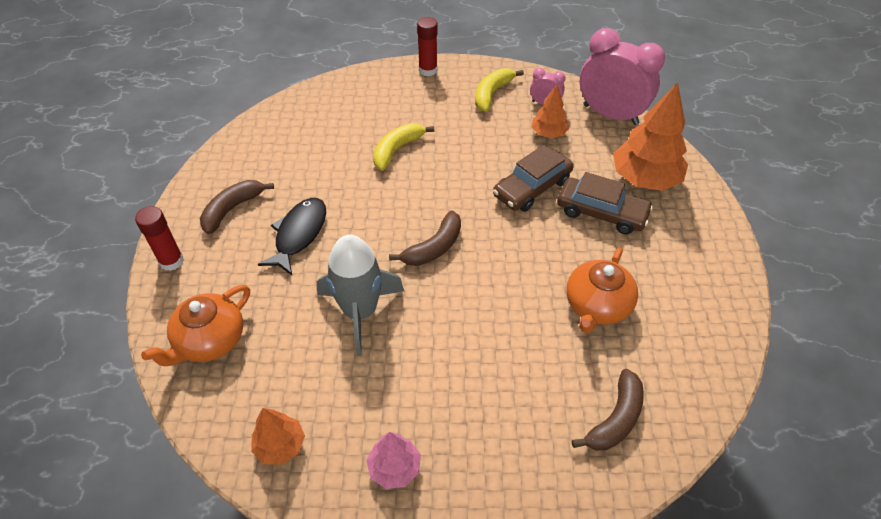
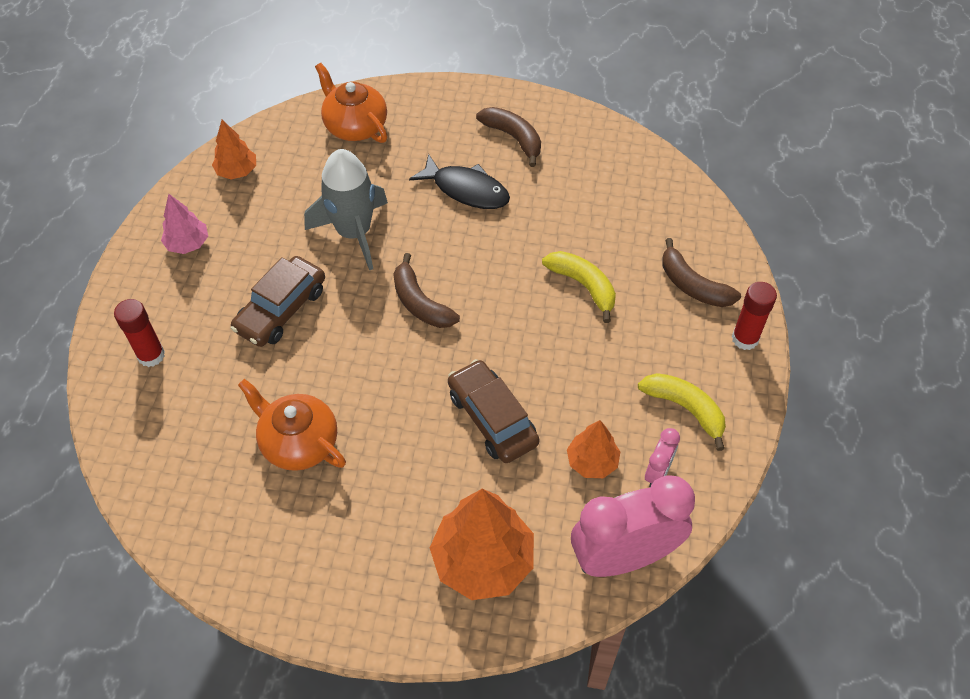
camera: 100 degrees right, 5 degrees up
red glue stick [135,206,184,271] -> red glue stick moved to [114,299,165,367]
brown car [557,172,653,234] -> brown car moved to [230,256,325,347]
brown banana [572,369,644,451] -> brown banana moved to [662,238,741,307]
pink clock [580,28,665,125] -> pink clock turned 150 degrees counterclockwise [571,475,695,577]

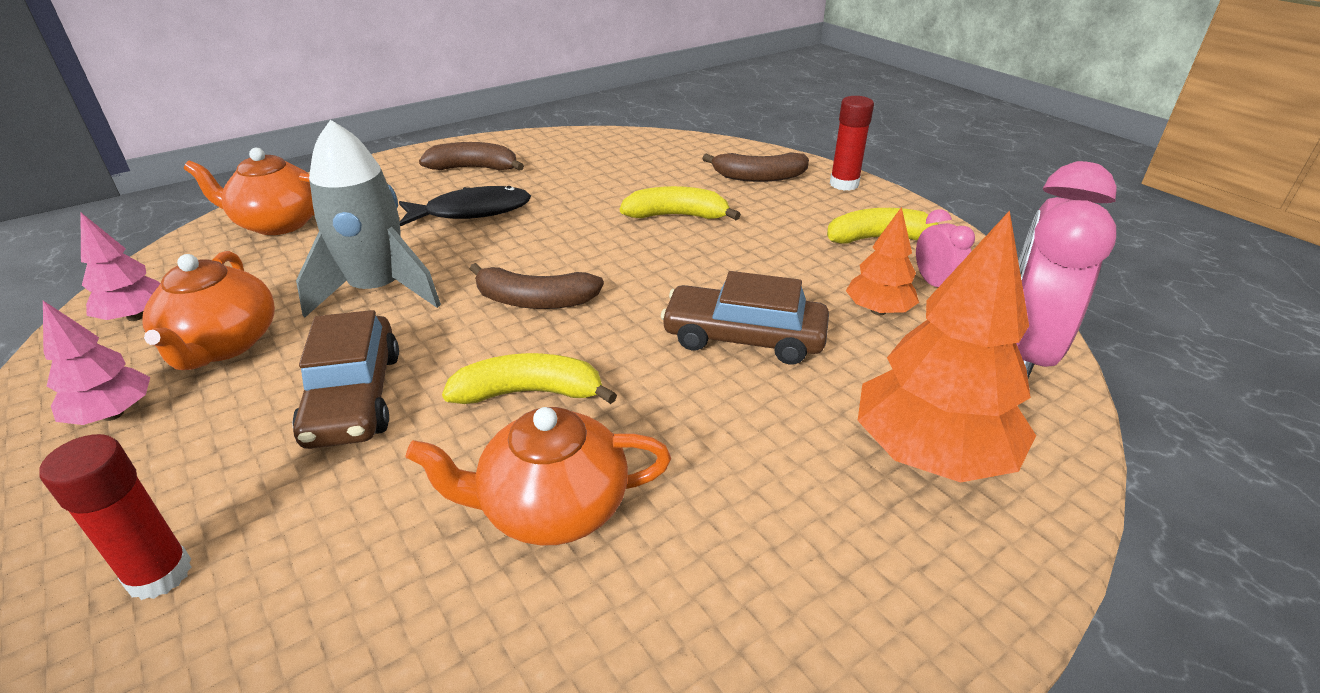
camera: 45 degrees left, 20 degrees down
orange tree [212,120,256,179] -> pink tree [81,213,161,321]
none -> orange teapot [142,251,275,370]
none -> yellow banana [442,353,617,404]

